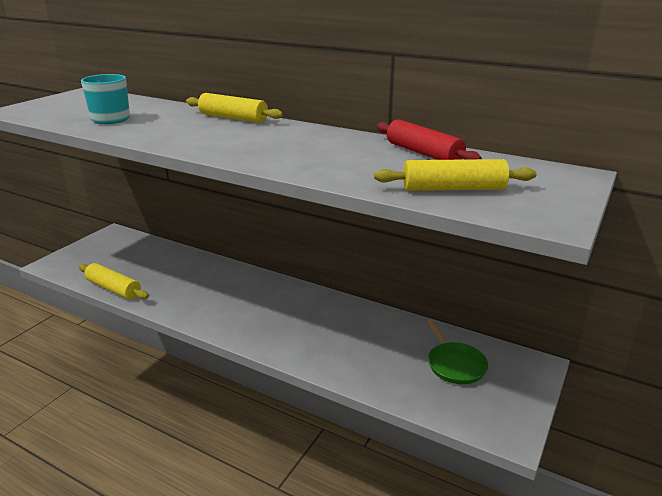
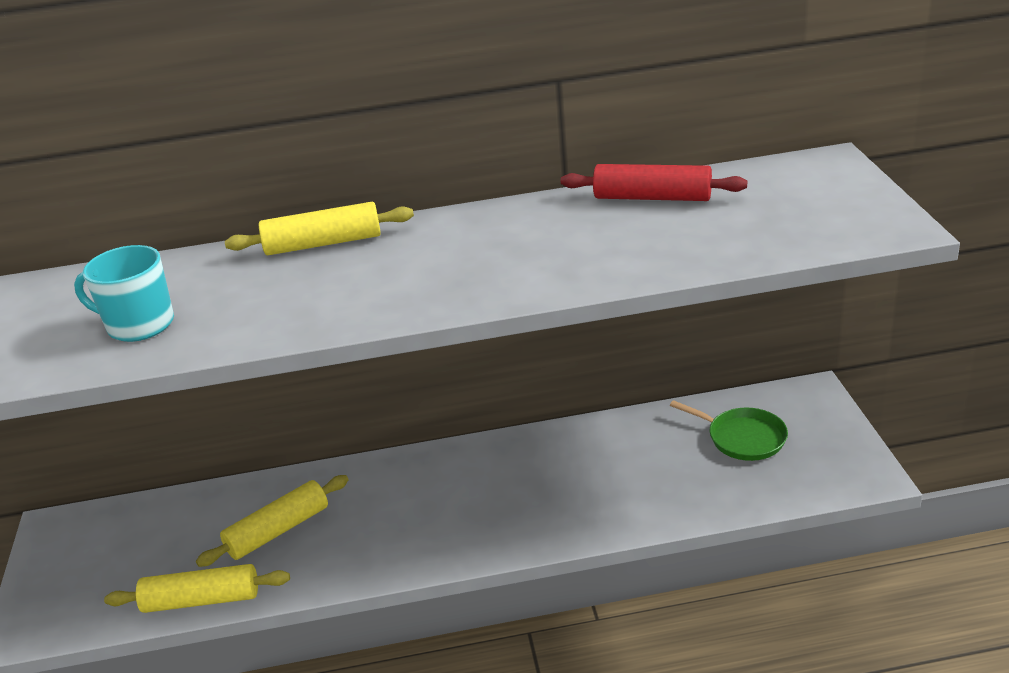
camera: 35 degrees left, 5 degrees up
yellow rolling pin [374,159,537,191] -> yellow rolling pin moved to [196,475,349,567]

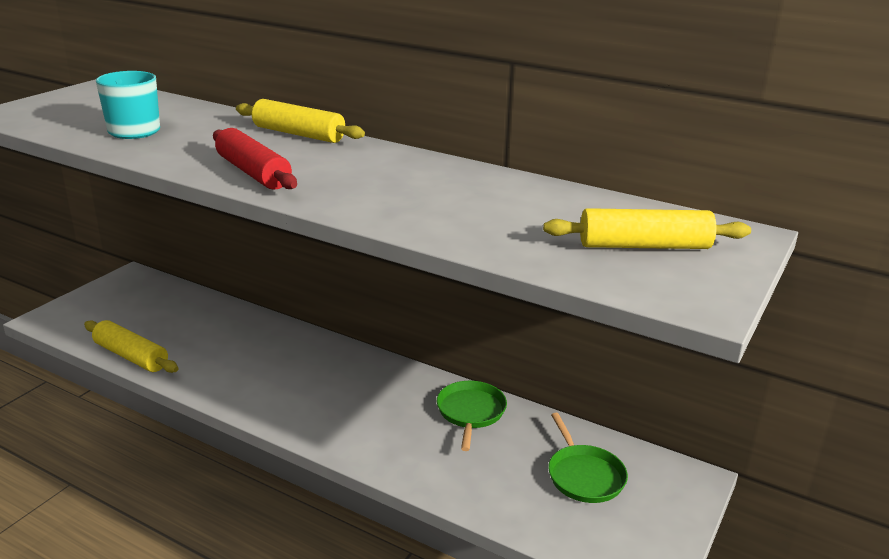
camera: 35 degrees right, 5 degrees down
yellow rolling pin [196,475,349,567] -> yellow rolling pin moved to [543,208,751,249]
red rolling pin [561,164,747,201] -> red rolling pin moved to [213,128,297,190]
none -> green pan [437,381,507,451]

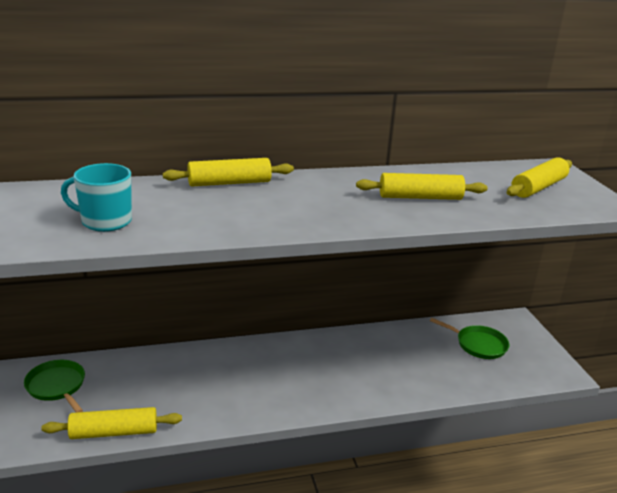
camera: 45 degrees left, 0 degrees up
red rolling pin [213,128,297,190] -> none
green pan [437,381,507,451] -> green pan moved to [24,360,85,413]
none -> yellow rolling pin [356,173,488,200]

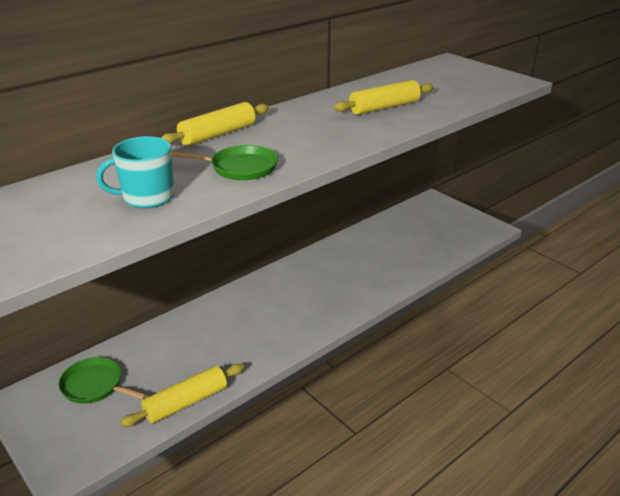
camera: 25 degrees left, 5 degrees up
green pan [430,318,509,359] -> green pan moved to [172,145,278,180]
yellow rolling pin [507,157,572,198] -> none

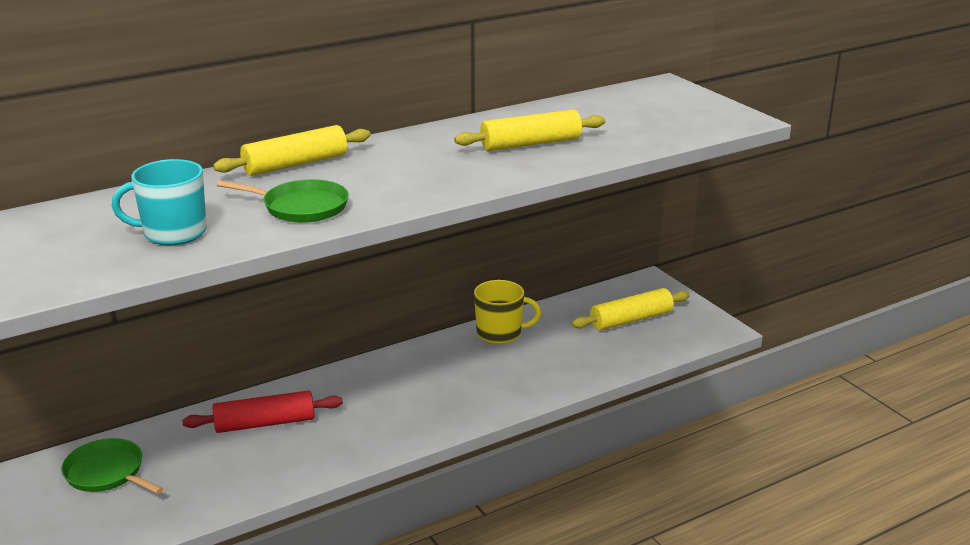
camera: 10 degrees right, 5 degrees down
yellow rolling pin [120,364,244,427] -> yellow rolling pin moved to [572,288,690,331]
none -> red rolling pin [182,390,343,433]
none -> yellow mug [474,280,541,344]

